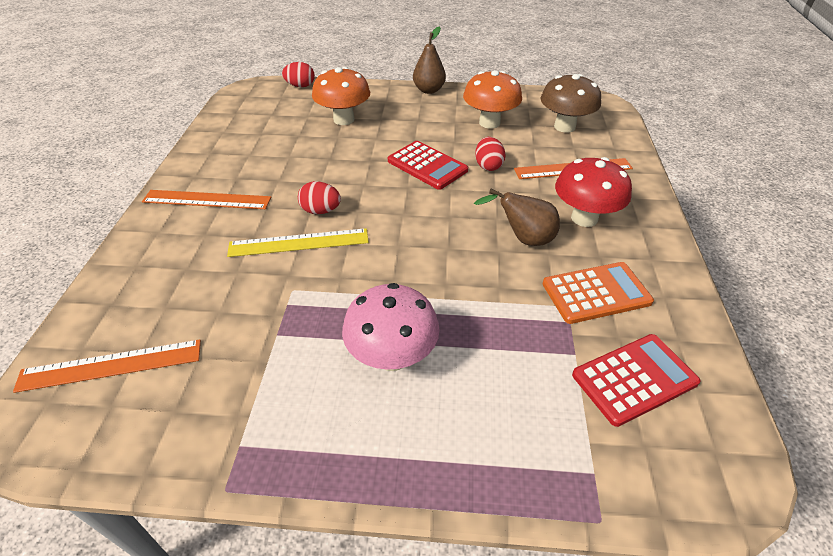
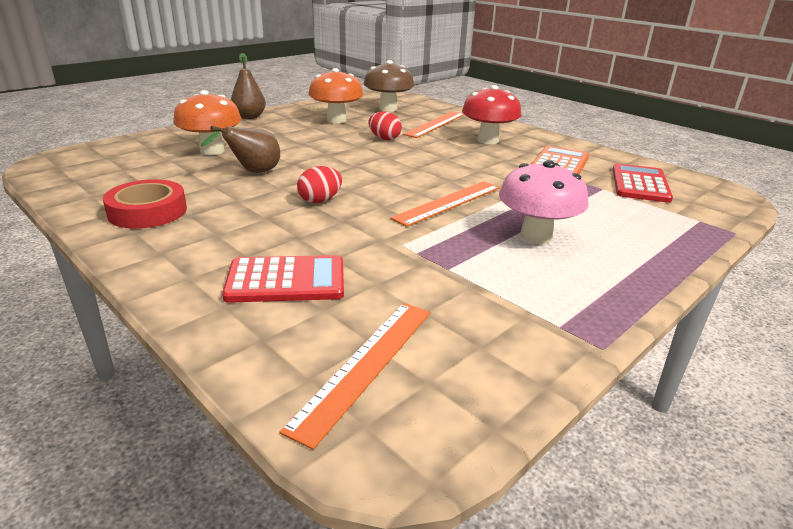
camera: 50 degrees left, 15 degrees down
orange ruler [142,190,271,209] -> orange ruler moved to [390,181,500,227]
yellow ruler [227,228,369,257] -> none
red egg [282,62,315,87] -> none
red calculator [388,141,468,190] -> red calculator moved to [222,255,344,303]
brown pear [474,189,560,246] -> brown pear moved to [201,126,280,173]
none -> red tape [103,179,187,229]

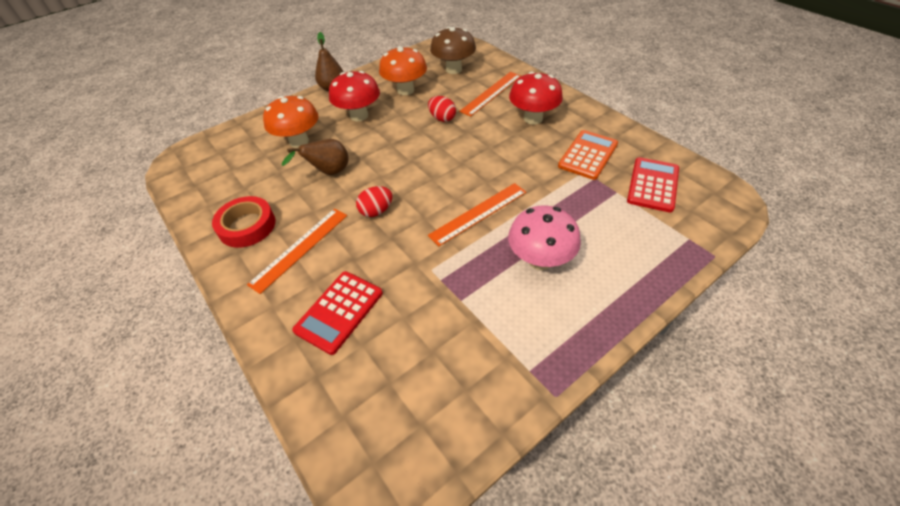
camera: 10 degrees right, 20 degrees up
red calculator [222,255,344,303] -> red calculator turned 120 degrees clockwise [292,271,383,355]
orange ruler [279,303,431,450] -> orange ruler moved to [247,209,347,294]
none -> red mushroom [329,71,380,122]

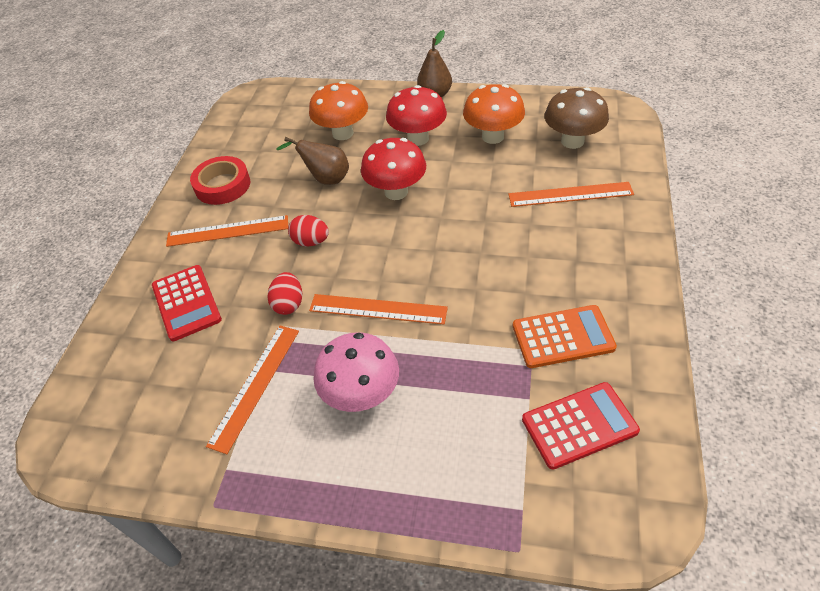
camera: 50 degrees right, 0 degrees up
red calculator [292,271,383,355] -> red calculator turned 105 degrees counterclockwise [152,265,222,341]
red egg [428,96,456,122] -> red egg moved to [267,272,302,315]
red mushroom [509,72,563,125] -> red mushroom moved to [361,138,426,200]
none -> orange ruler [206,325,299,454]

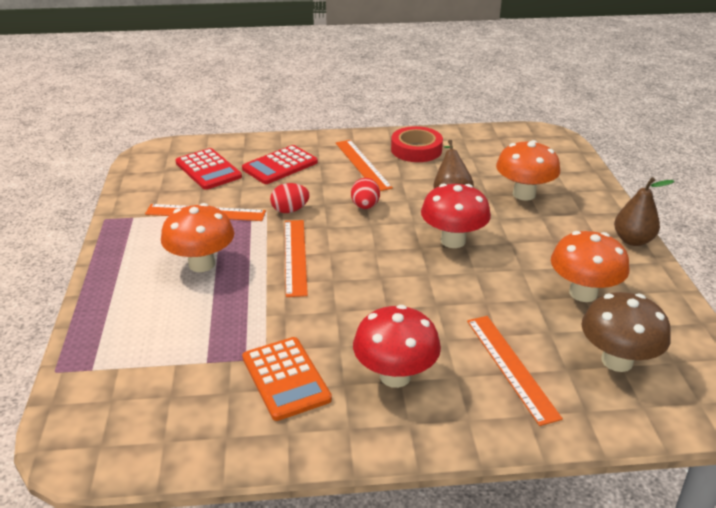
camera: 70 degrees right, 15 degrees down
pink mushroom [313,332,399,412] -> orange mushroom [161,203,234,272]
red mushroom [386,85,447,146] -> red mushroom moved to [353,305,441,388]
red calculator [522,382,640,469] -> red calculator moved to [176,148,242,190]

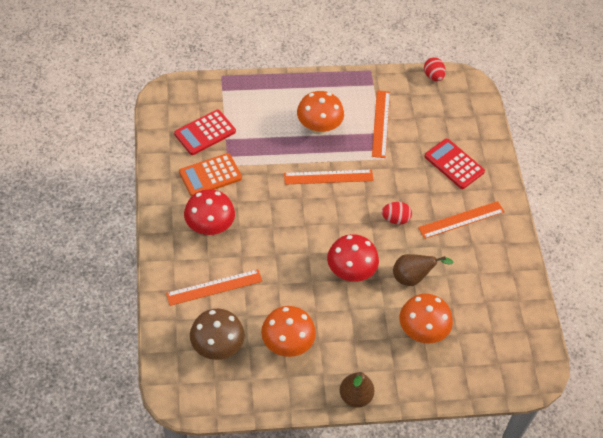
camera: 85 degrees right, 20 degrees up
red calculator [176,148,242,190] -> red calculator moved to [174,110,236,155]
red egg [270,183,310,213] -> red egg moved to [424,57,446,81]
red tape [391,126,443,162] -> none

